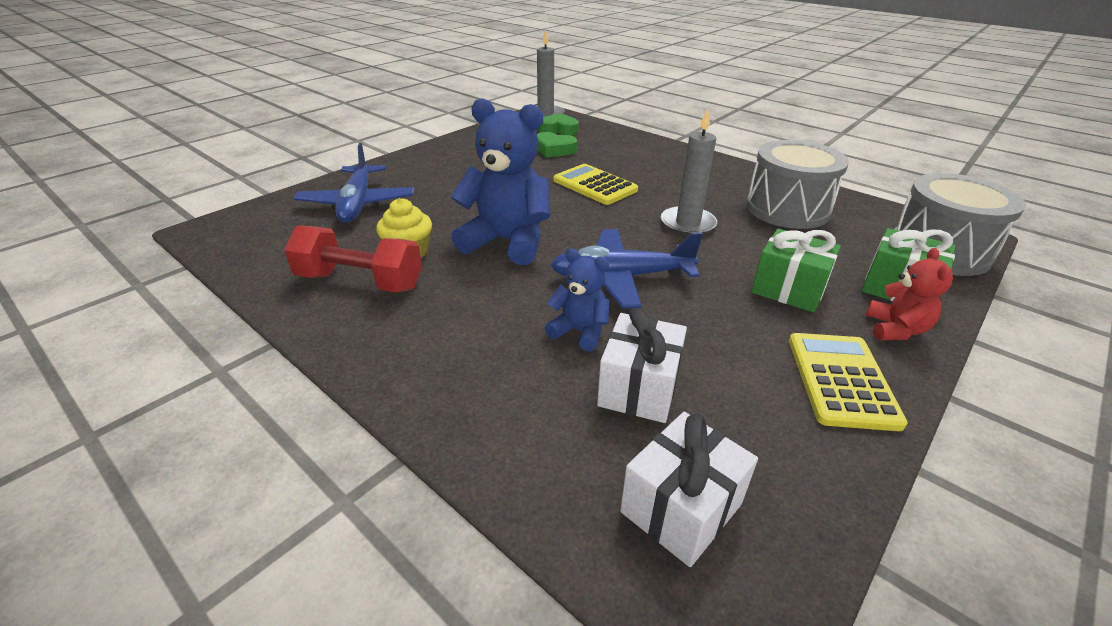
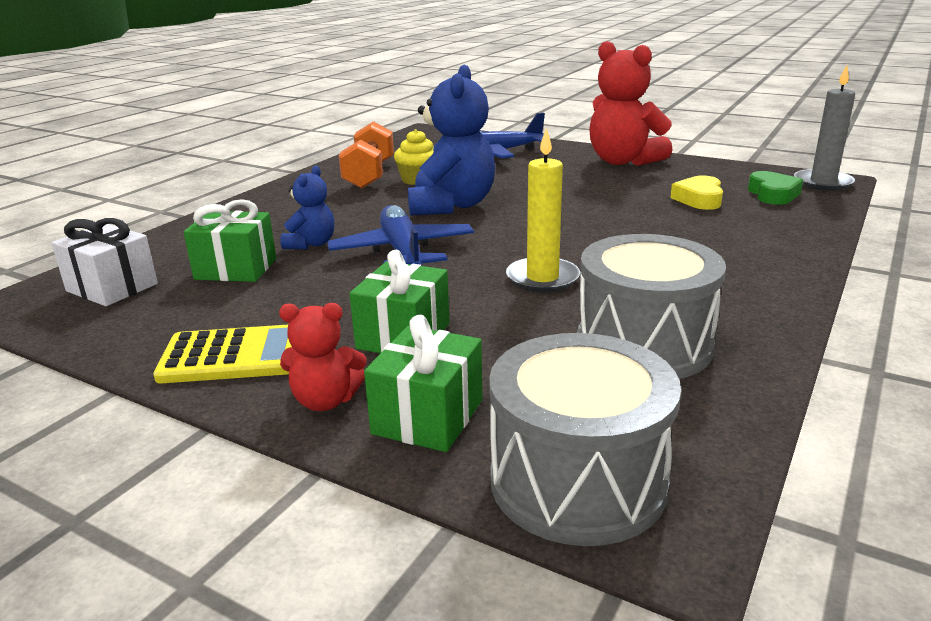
camera: 80 degrees right, 10 degrees down
red dumbbell [284,225,422,292] -> orange dumbbell [339,121,394,189]
green heart [537,132,577,157] -> yellow heart [670,175,723,210]
yellow calculator [554,164,638,205] -> none
white gift [597,308,687,423] -> green gift [184,199,276,282]
grey candle [661,109,717,236] -> yellow candle [506,128,580,292]
none -> red teddy bear [589,41,673,166]

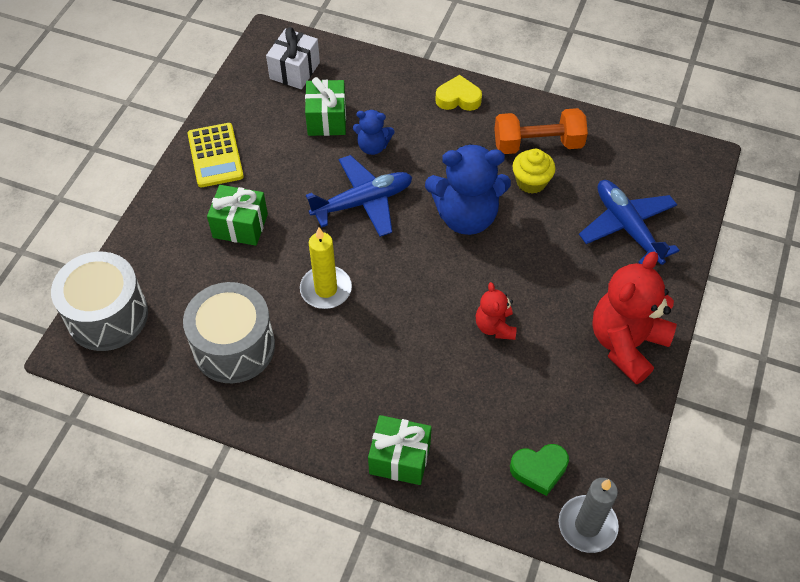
camera: 80 degrees right, 30 degrees up
red teddy bear [279,303,367,411] -> red teddy bear moved to [476,282,517,340]
green gift [364,315,483,452] -> green gift moved to [368,415,432,485]
yellow heart [670,175,723,210] -> yellow heart moved to [435,75,482,111]

